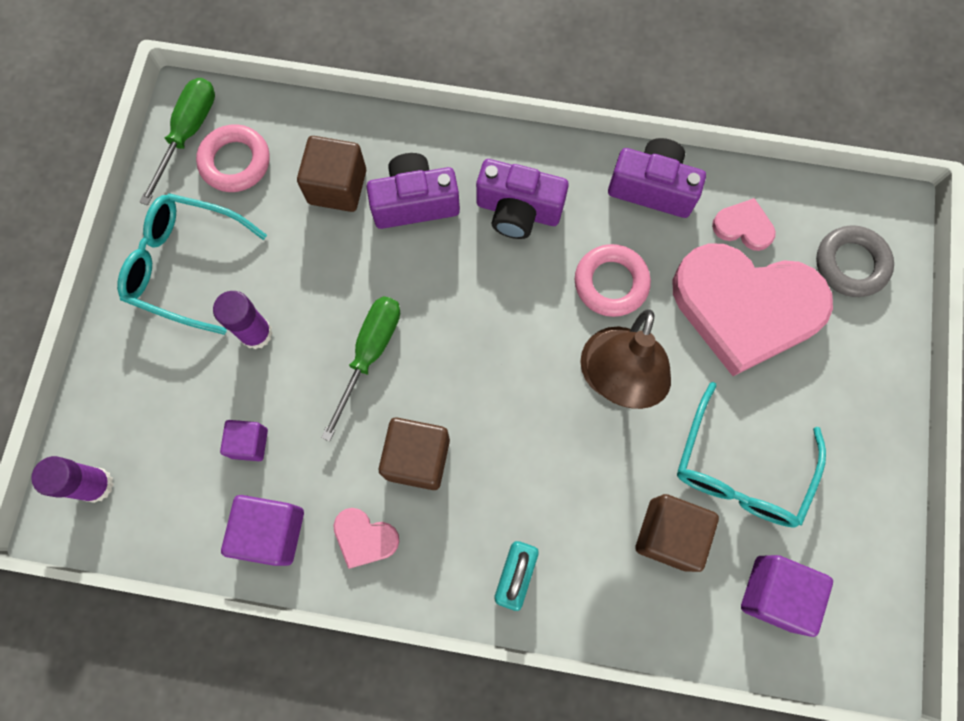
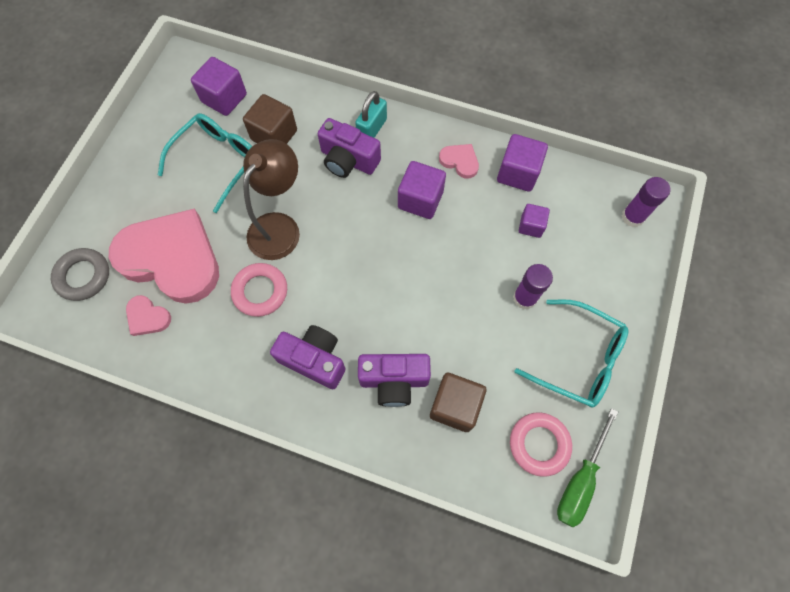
camera: 170 degrees left, 5 degrees down
green screwdriver [321,296,400,442] -> none
brown cube [379,417,450,490] -> purple cube [398,161,446,219]
purple camera [608,138,706,218] -> purple camera moved to [318,118,381,178]

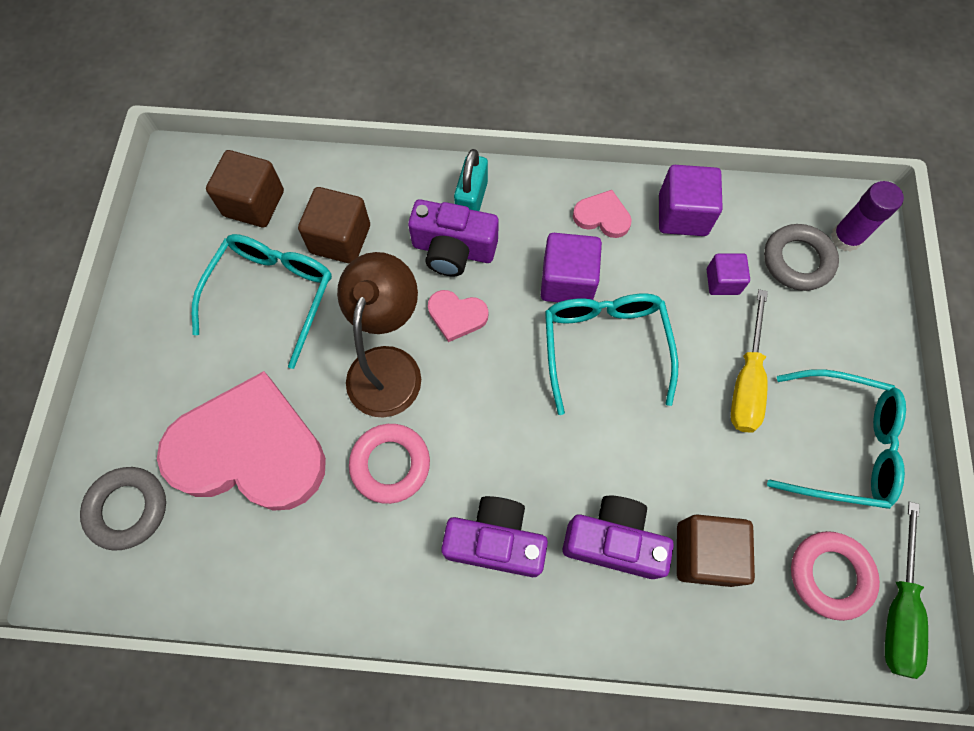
camera: 15 degrees left, 0 degrees up
pink heart [126,295,171,336] -> pink heart moved to [428,290,488,342]
purple cube [191,57,247,116] -> brown cube [206,150,284,227]
purple camera [358,354,431,407] -> purple camera turned 150 degrees counterclockwise [563,496,674,579]
purple glue stick [513,264,553,309] -> yellow screwdriver [731,289,768,433]
none -> turquoise glasses [545,293,678,415]
none -> grey ring [764,224,839,291]

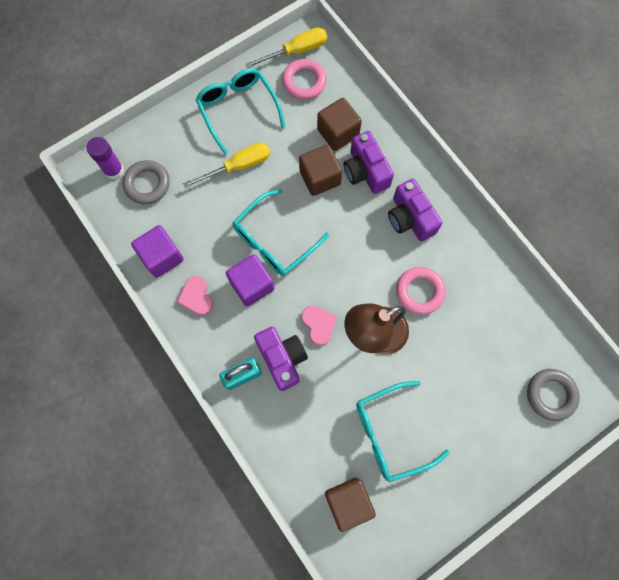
camera: 130 degrees left, 5 degrees up
pink heart [157,371,326,511] -> none
brown cube [298,187,370,263] -> brown cube moved to [299,145,342,196]
purple cube [707,254,750,295] -> none
green screwdriver [885,502,928,679] -> yellow screwdriver [245,27,327,68]

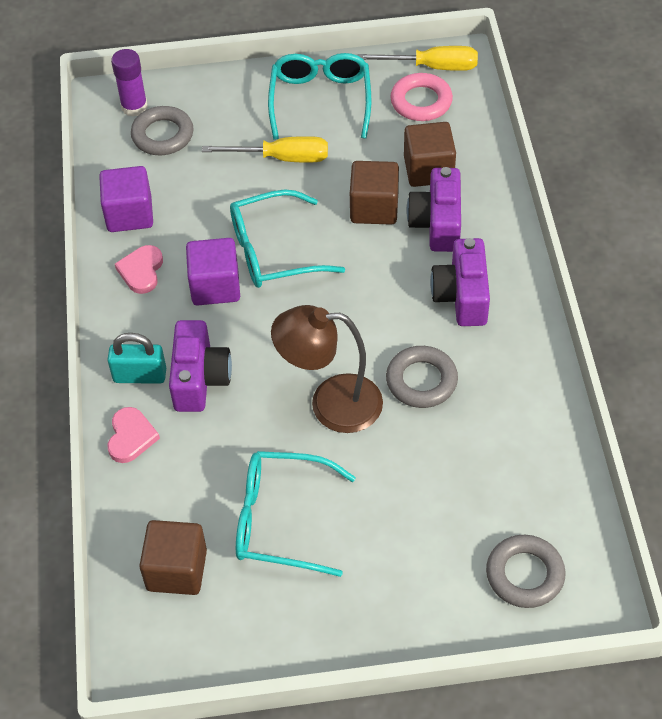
camera: 30 degrees right, 20 degrees down
pink heart [301,306,337,346] -> pink heart moved to [107,407,160,463]
pink ring [396,267,445,315] -> grey ring [386,346,458,408]

